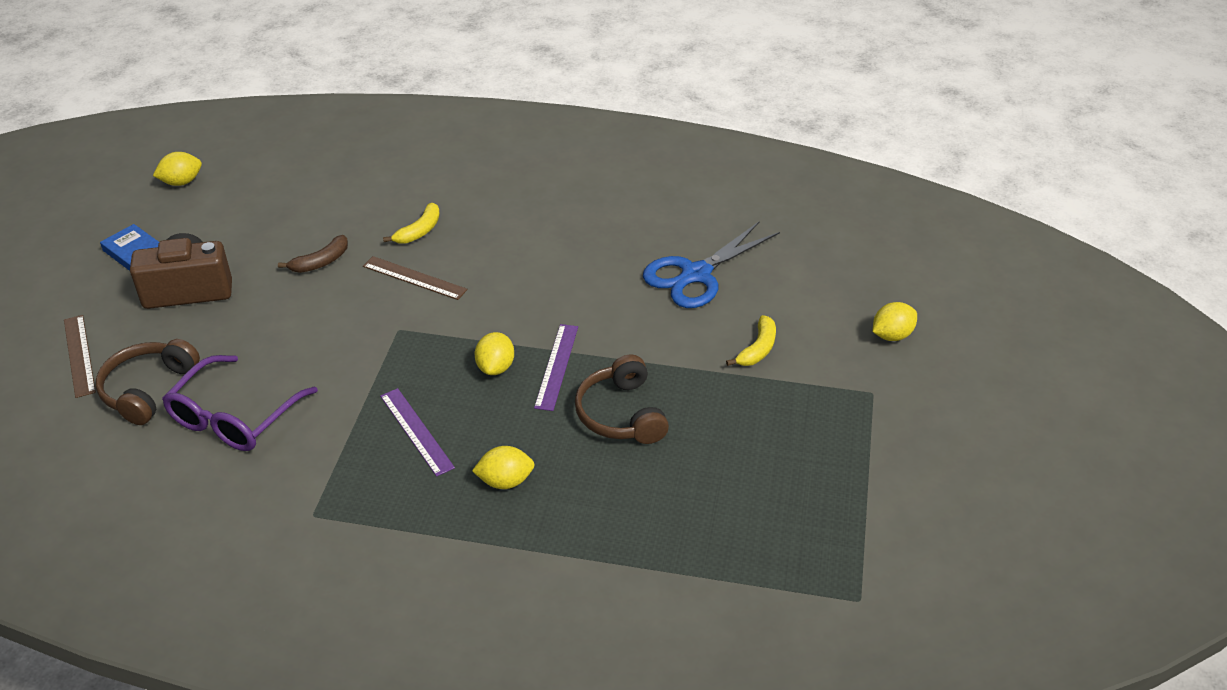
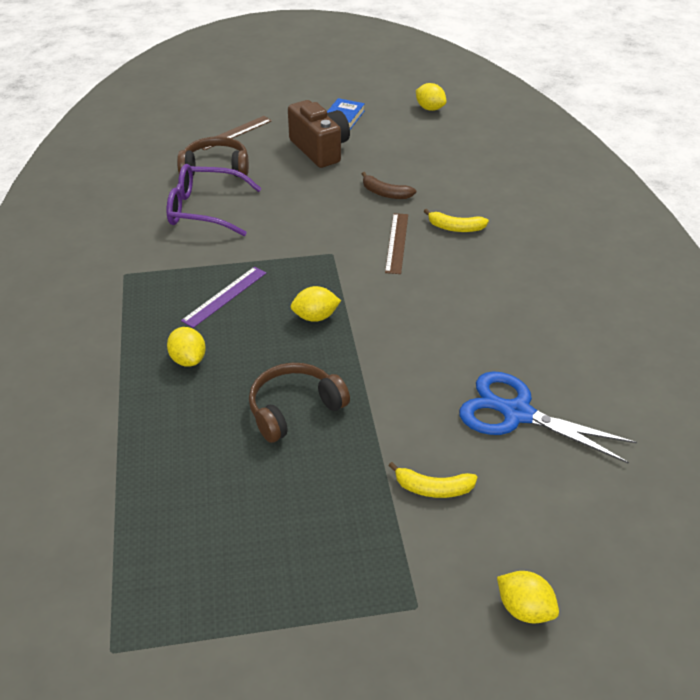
camera: 70 degrees right, 0 degrees up
purple ruler [534,324,578,411] -> none

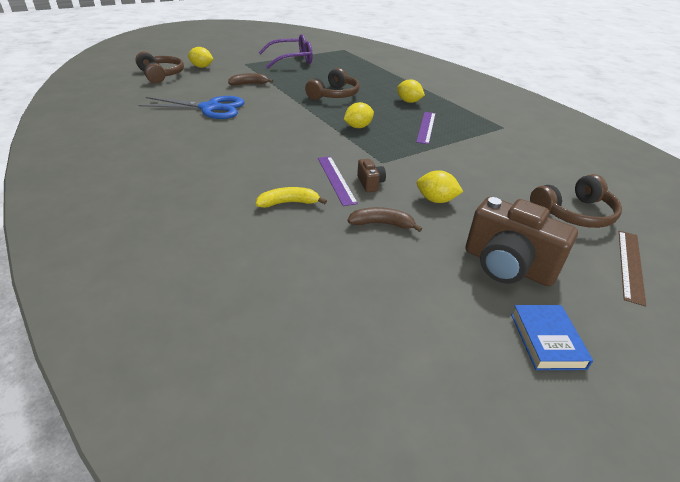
camera: 155 degrees right, 5 degrees down
purple glasses [167,164,262,236] -> purple glasses moved to [259,34,312,69]
brown ruler [385,213,408,274] -> purple ruler [318,156,358,206]
yellow banana [388,462,477,498] -> brown banana [228,73,273,86]
yellow lemon [416,83,446,111] -> yellow lemon moved to [416,170,463,203]
none -> brown headphones [135,52,184,83]
none -> brown camera [357,159,386,192]

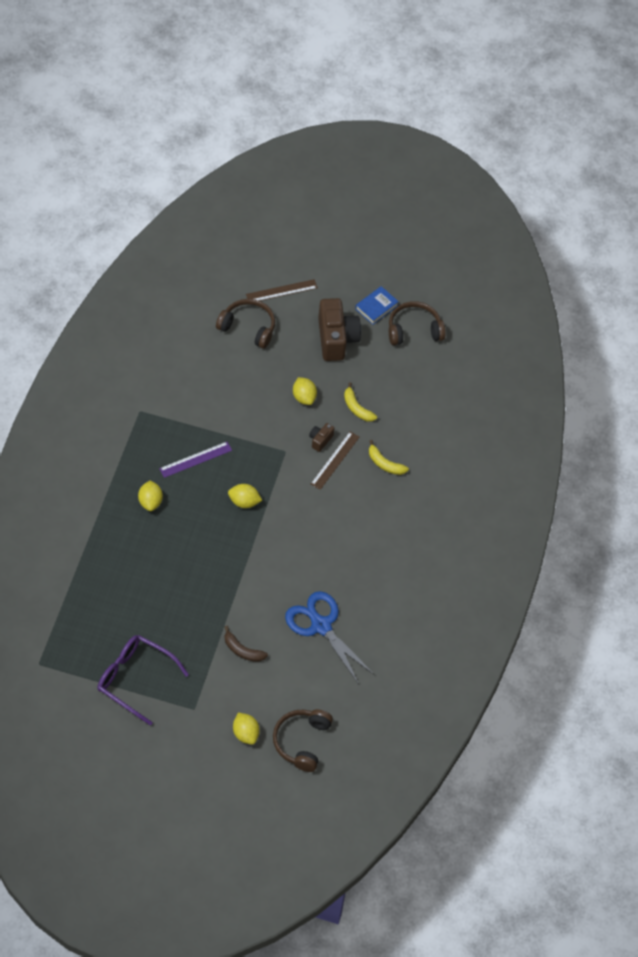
camera: 135 degrees left, 20 degrees up
brown headphones [305,68,360,100] -> brown headphones moved to [389,301,446,345]
purple ruler [318,156,358,206] -> brown ruler [311,432,360,490]
brown banana [348,207,422,232] -> yellow banana [344,382,377,422]

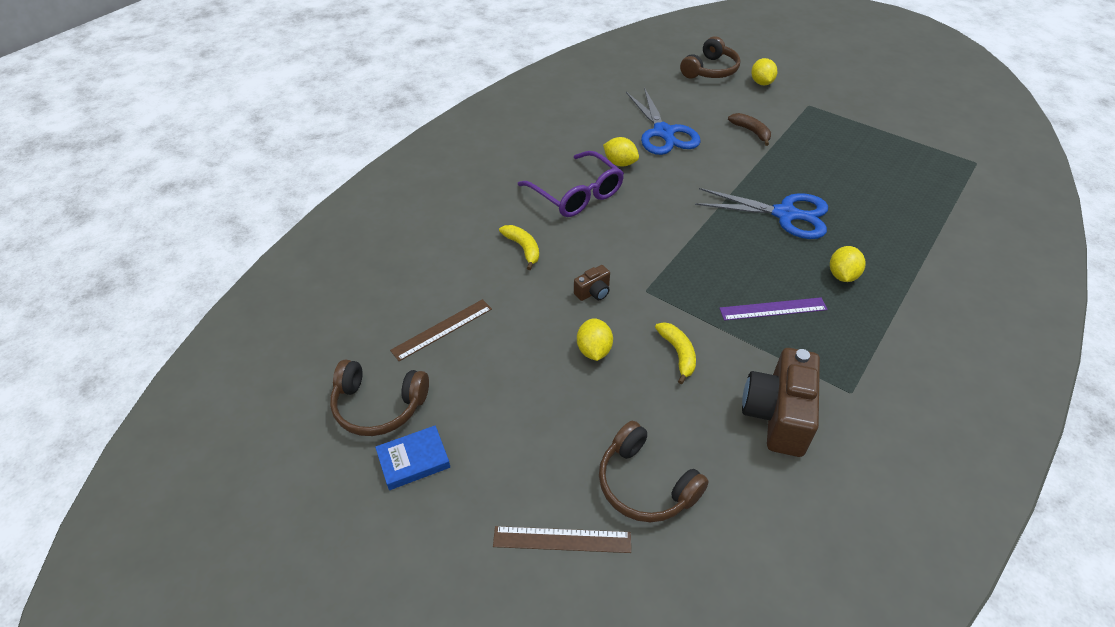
camera: 155 degrees left, 10 degrees down
purple glasses [97,635,189,726] -> purple glasses moved to [518,151,624,217]
yellow lemon [228,484,262,508] -> yellow lemon moved to [603,137,639,167]
brown ruler [311,432,360,490] -> brown ruler moved to [390,299,492,361]
brown camera [318,298,361,361] -> brown camera moved to [742,348,820,457]
yellow banana [344,382,377,422] -> yellow banana moved to [655,322,696,384]
none -> blue scissors [695,188,828,239]

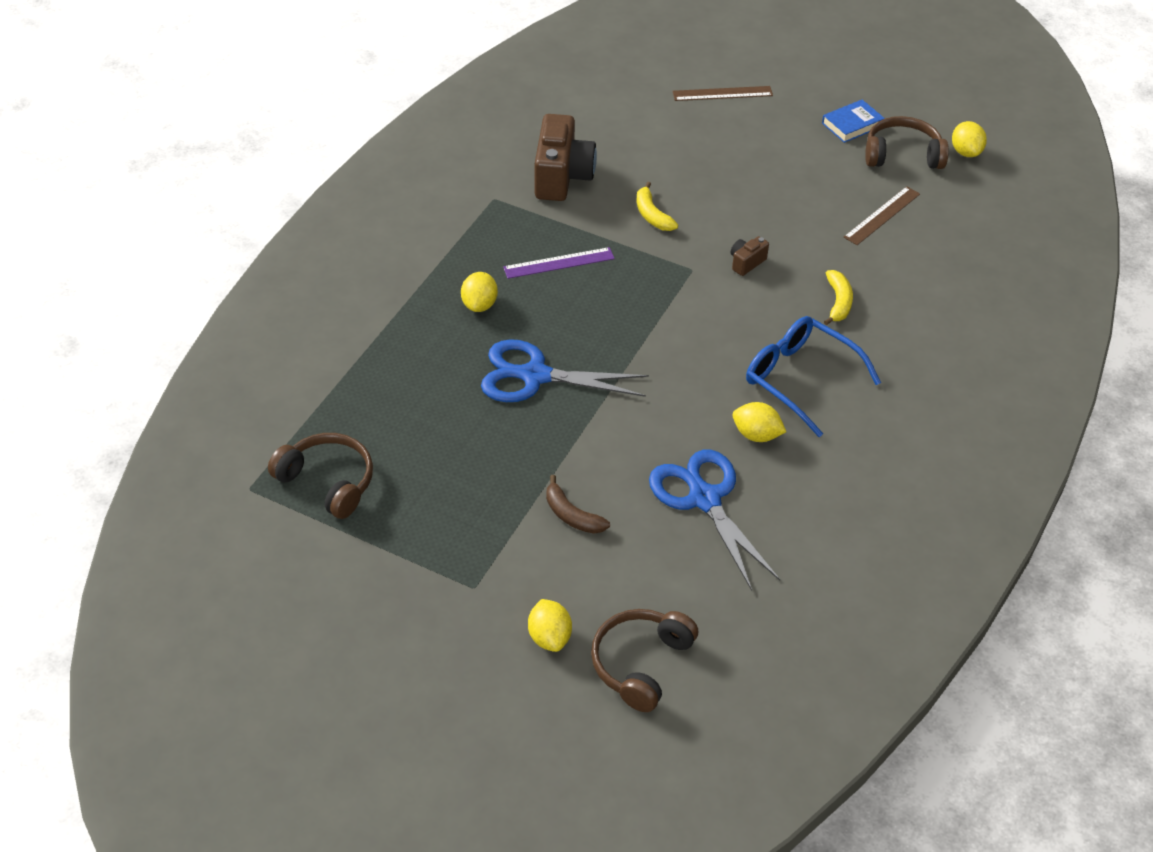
camera: 170 degrees right, 0 degrees up
yellow banana [499,225,539,270] -> yellow banana turned 135 degrees counterclockwise [824,270,853,325]
purple glasses [518,151,624,217] -> blue glasses [746,316,881,437]
yellow lemon [577,318,613,361] -> yellow lemon moved to [952,121,987,157]
brown headphones [599,421,709,522] -> brown headphones moved to [268,433,373,519]

